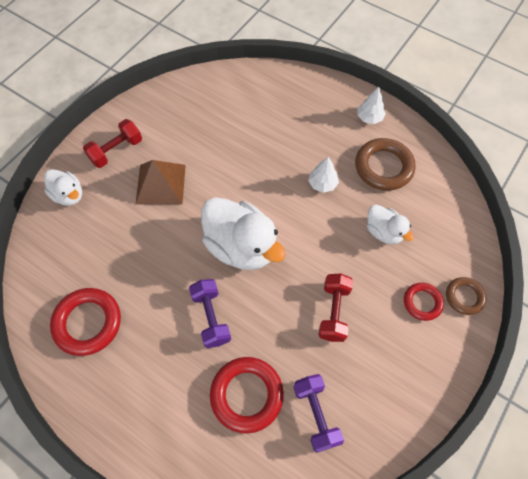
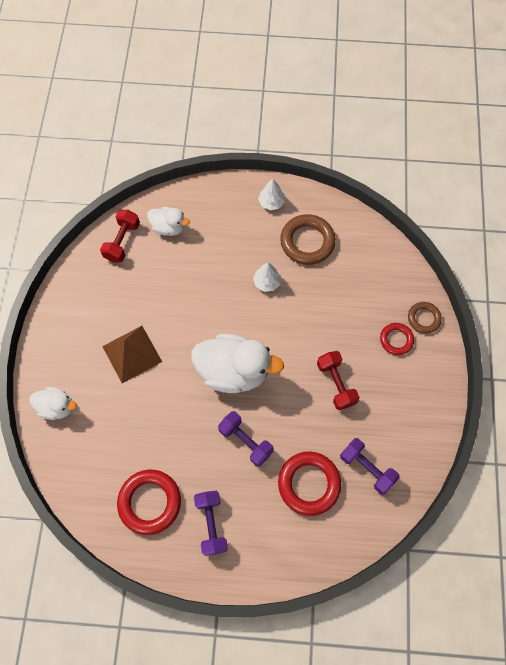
camera: 30 degrees left, 5 degrees up
red dumbbell [83,119,142,168] -> red dumbbell moved to [100,210,140,263]
white duck [367,204,414,245] -> white duck moved to [147,207,190,236]
none -> purple dumbbell [194,491,228,556]

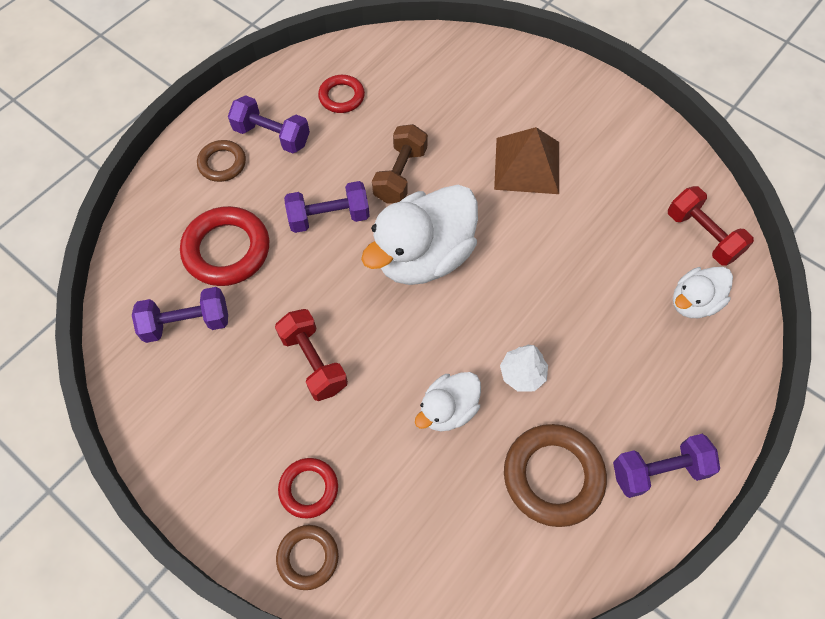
camera: 125 degrees right, 5 degrees down
white duck [29,387,77,420] -> white duck moved to [415,372,481,431]
red ring [117,470,181,535] -> red ring [318,75,365,113], size x0.58
white tree [258,179,285,210] -> purple dumbbell [613,434,720,498]
red dumbbell [317,351,360,410] -> red dumbbell turned 45 degrees clockwise [275,309,348,401]
none -> brown ring [197,140,246,182]
none -> brown dumbbell [372,124,428,204]

